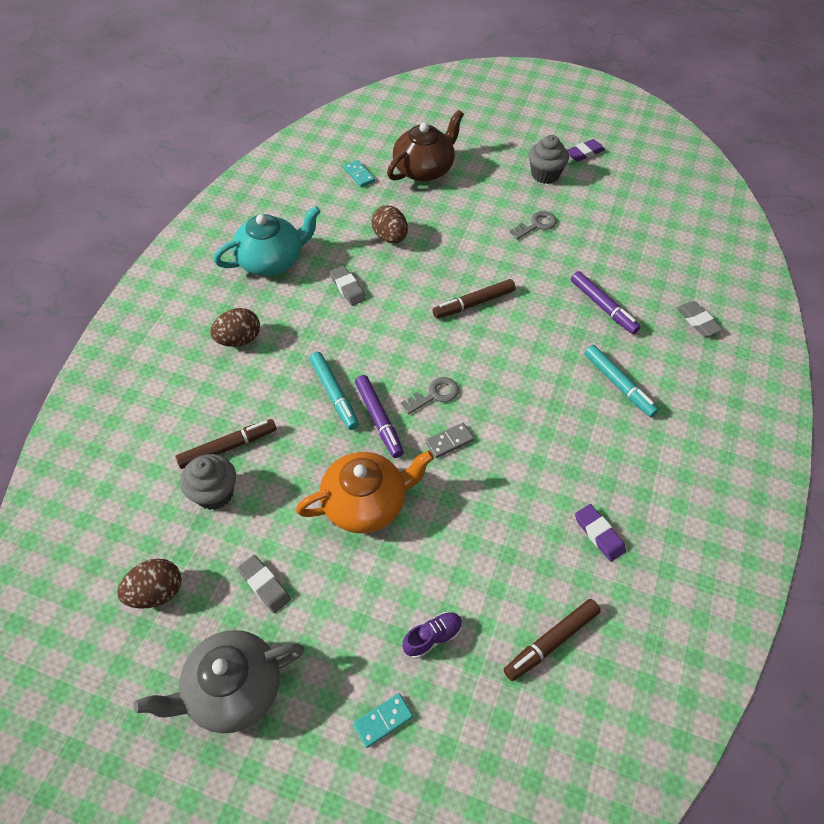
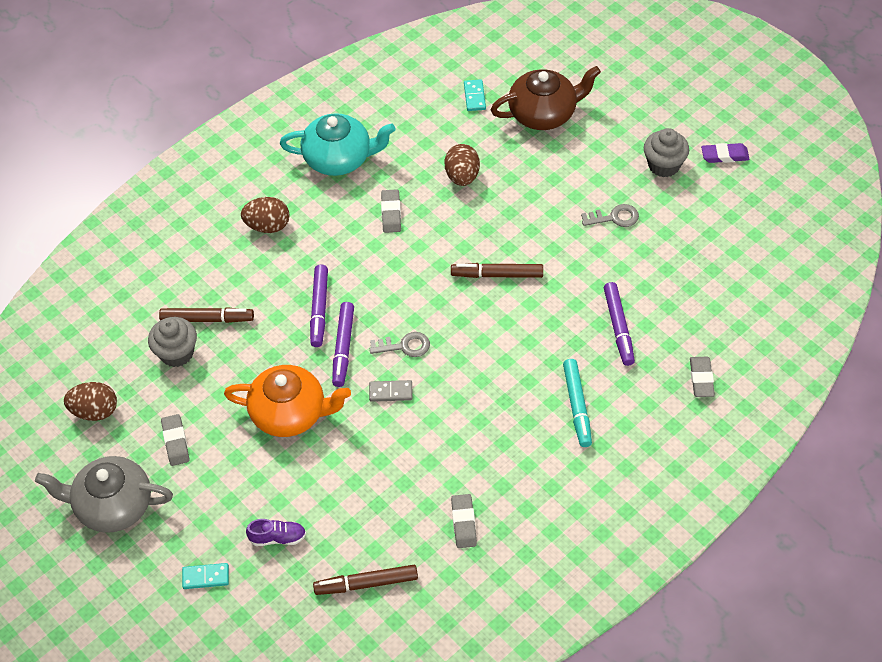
camera: 30 degrees right, 0 degrees up
turquoise marker [309,352,359,430] -> purple marker [310,264,328,347]
purple eraser [575,504,626,562] -> grey eraser [451,494,477,548]

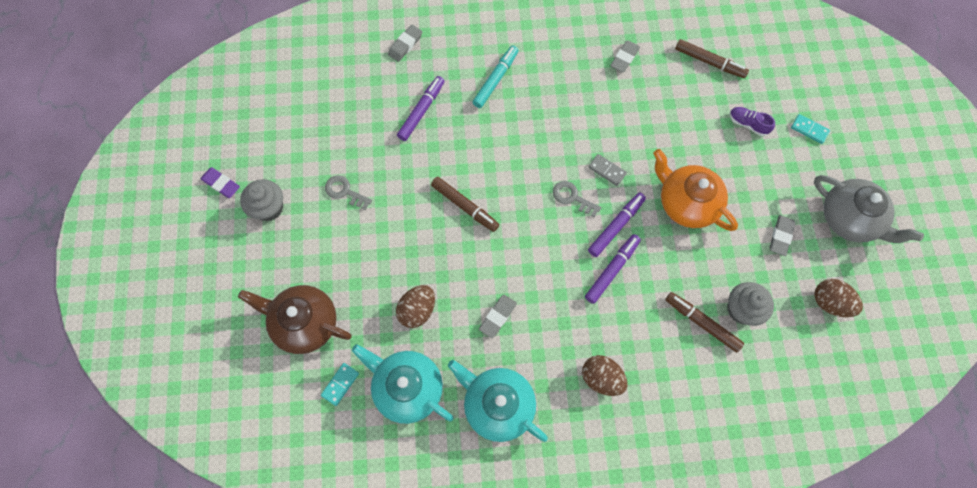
camera: 145 degrees left, 15 degrees up
none -> turquoise teapot [352,344,453,424]

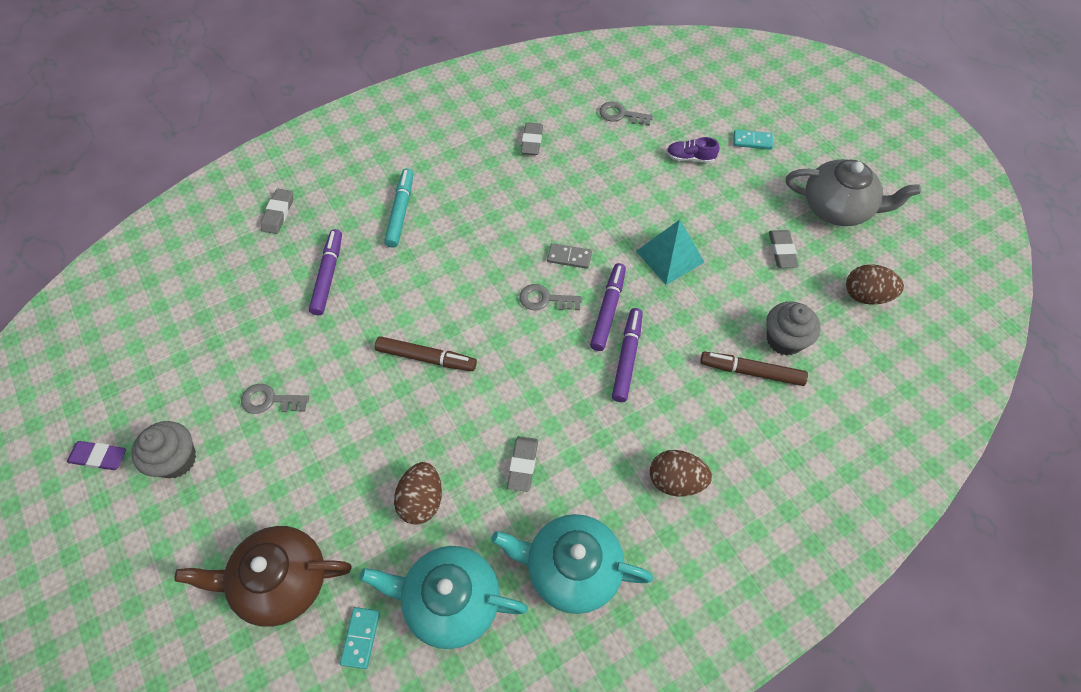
camera: 25 degrees left, 10 degrees down
orange teapot [653,149,738,231] -> turquoise pyramid [636,220,705,285]
brown marker [675,39,749,78] -> grey key [599,101,653,126]

